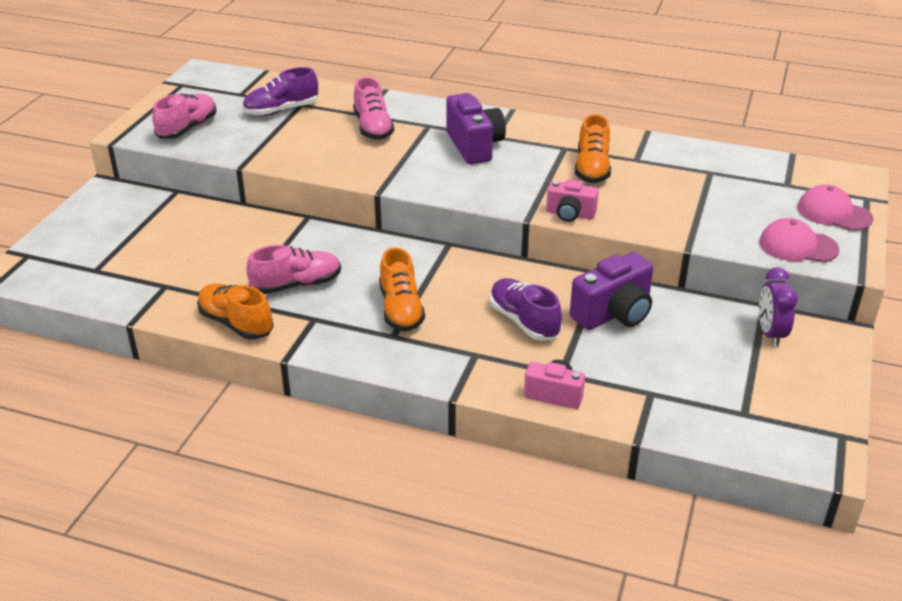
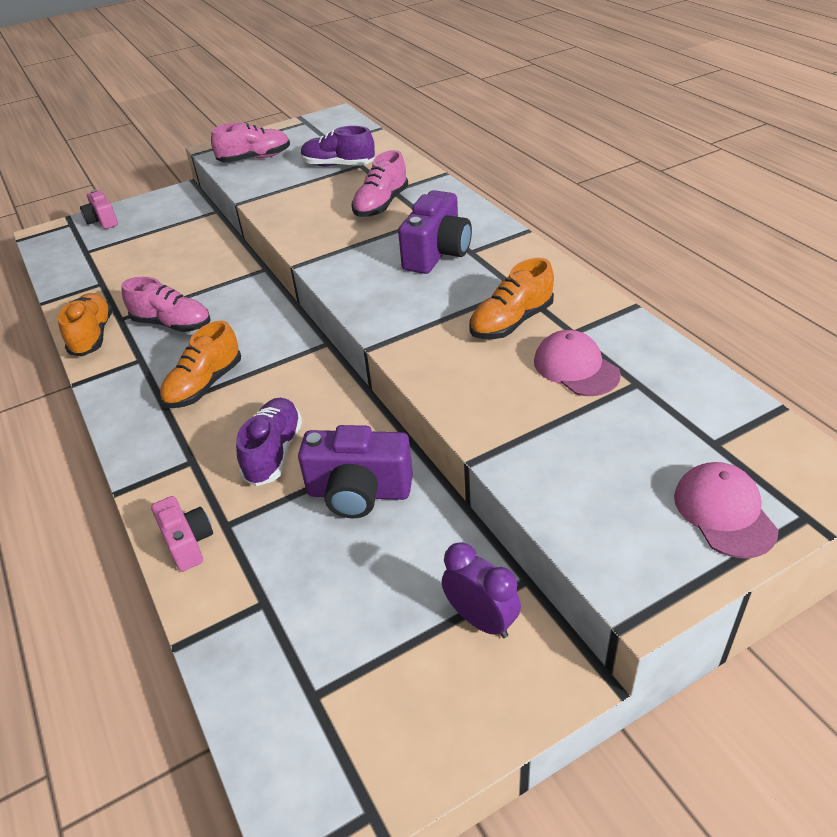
camera: 45 degrees right, 5 degrees up
pink camera [546,179,599,222] -> pink camera moved to [80,189,118,229]
pink cap [759,218,840,262] -> pink cap moved to [534,330,621,396]
purple clock [759,267,798,347] -> purple clock turned 90 degrees clockwise [442,542,521,638]

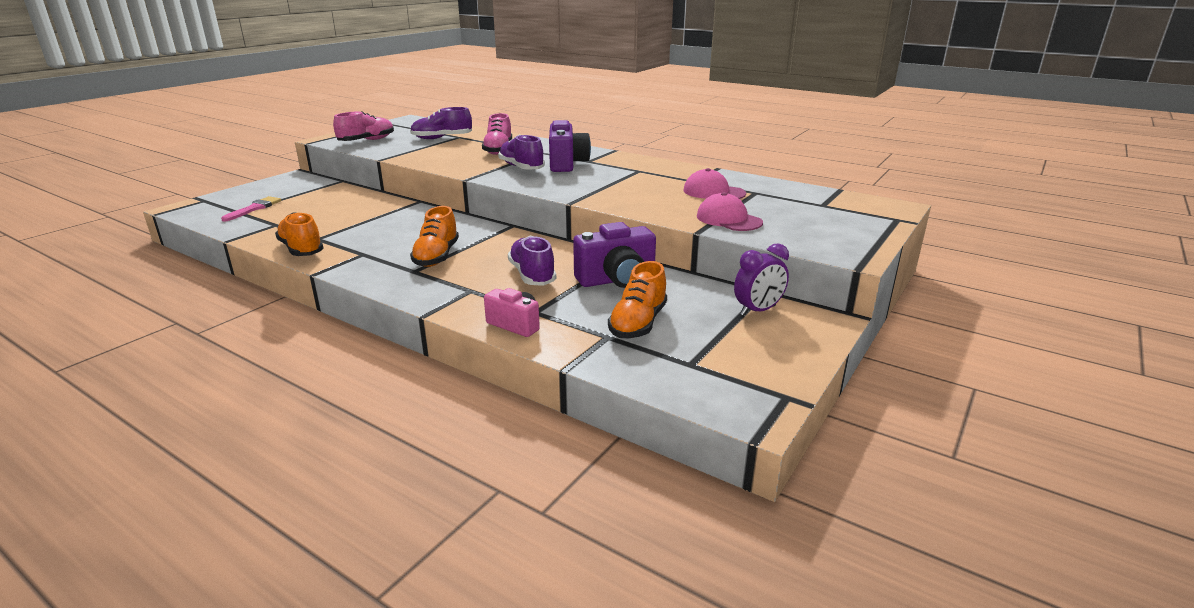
camera: 30 degrees left, 15 degrees down
pink camera [80,189,118,229] -> none
pink shoe [121,277,211,332] -> none
purple clock [442,542,521,638] -> purple clock turned 135 degrees clockwise [734,243,789,316]
orange shoe [469,258,554,339] -> orange shoe moved to [608,261,667,338]
pink cap [674,462,779,559] -> pink cap moved to [697,192,763,231]
none -> pink brush [221,196,282,222]
none -> purple shoe [498,135,545,170]

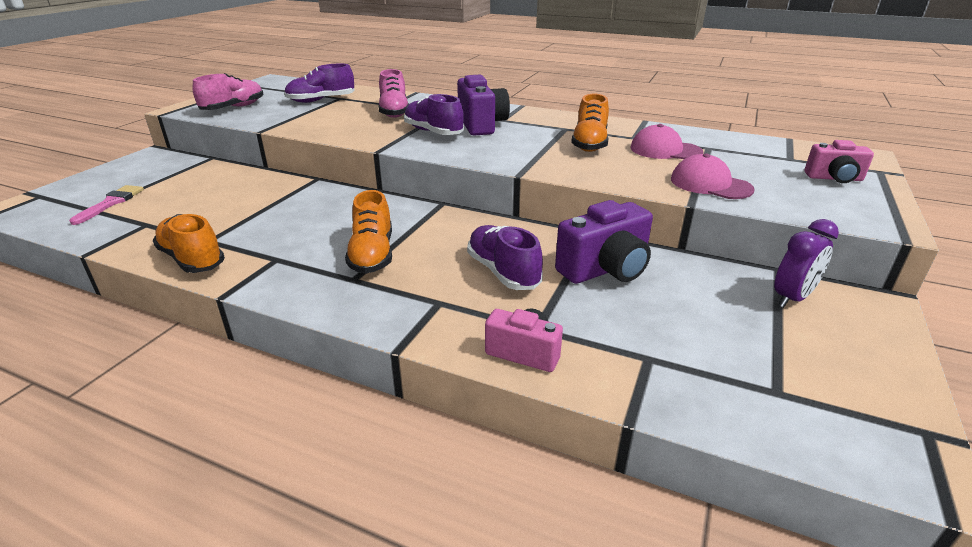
camera: 10 degrees left, 5 degrees up
orange shoe [608,261,667,338] -> orange shoe moved to [571,94,609,152]
none -> pink camera [805,140,874,183]

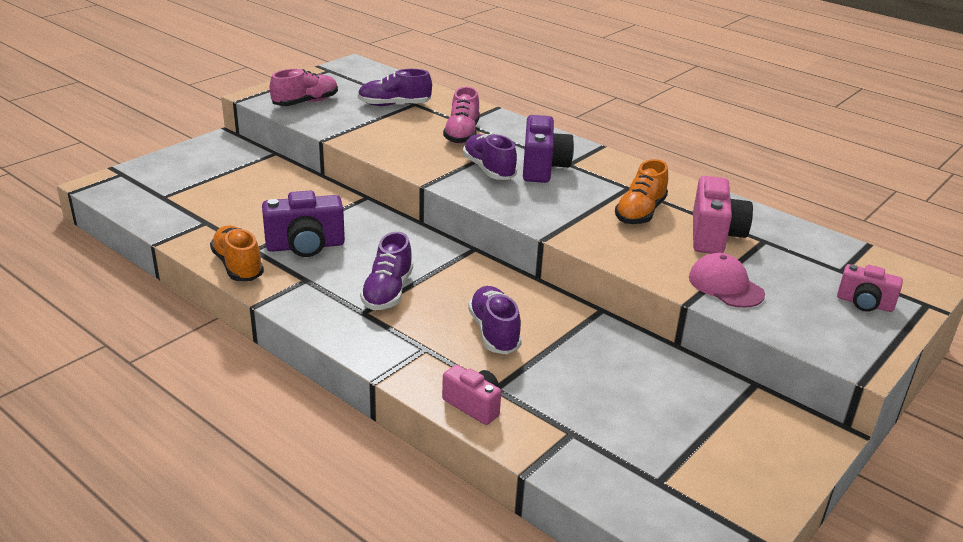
camera: 15 degrees right, 0 degrees up
pink brush [69,185,144,225] -> none
orange shoe [345,190,392,274] -> purple shoe [360,232,413,310]
purple camera [555,200,653,284] -> purple camera moved to [262,191,345,257]
pink cap [631,124,704,159] -> pink camera [693,176,753,254]
purple clock [774,219,839,308] -> none

